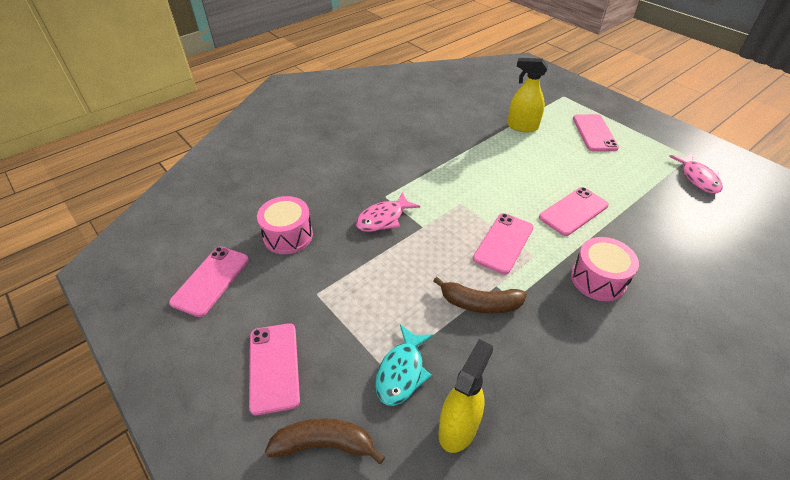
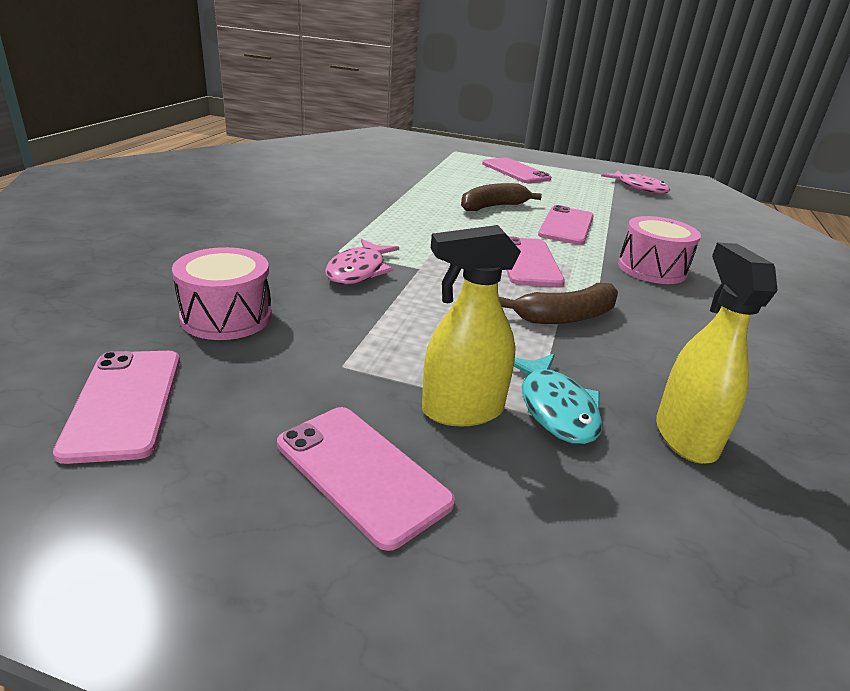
camera: 35 degrees left, 15 degrees down
brown banana [265,418,385,464] -> brown banana moved to [461,183,542,211]
yellow spray bottle [507,58,548,132] -> yellow spray bottle moved to [422,225,521,426]

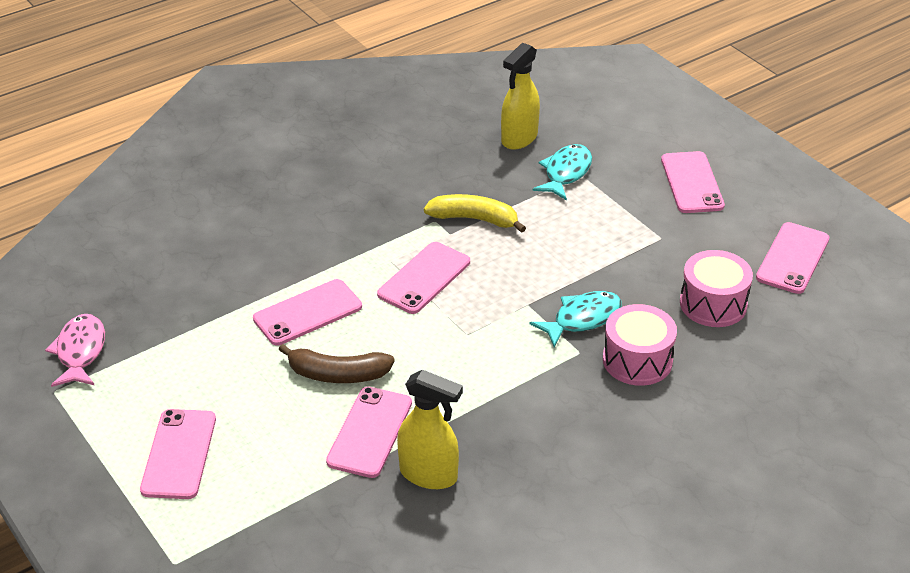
camera: 140 degrees left, 10 degrees up
pink fish [325,239,399,284] -> turquoise fish [530,291,622,347]
yellow spray bottle [422,225,521,426] -> yellow spray bottle moved to [397,370,463,489]
brown banana [499,283,618,324] -> yellow banana [424,194,526,233]
pink drum [618,216,701,284] -> pink drum moved to [603,304,677,386]
none -> pink phone [326,387,412,478]

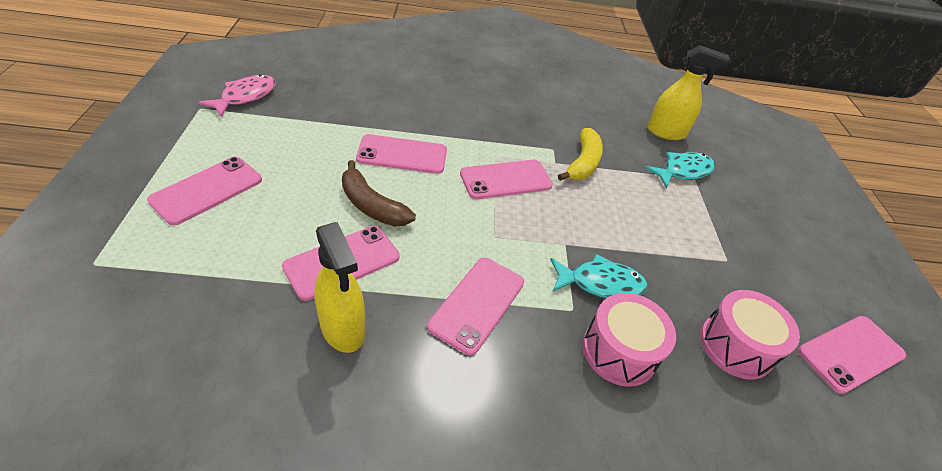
camera: 30 degrees right, 5 degrees up
yellow banana [424,194,526,233] -> yellow banana turned 60 degrees clockwise [558,128,603,181]
yellow spray bottle [501,43,540,150] -> yellow spray bottle turned 150 degrees counterclockwise [647,45,730,140]
pink phone [661,151,725,213] -> pink phone moved to [427,258,524,355]

